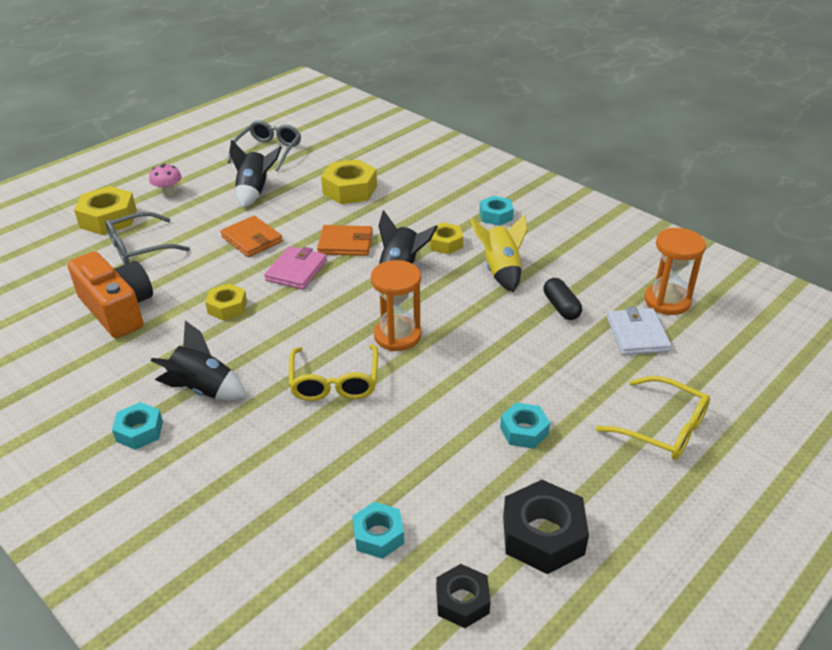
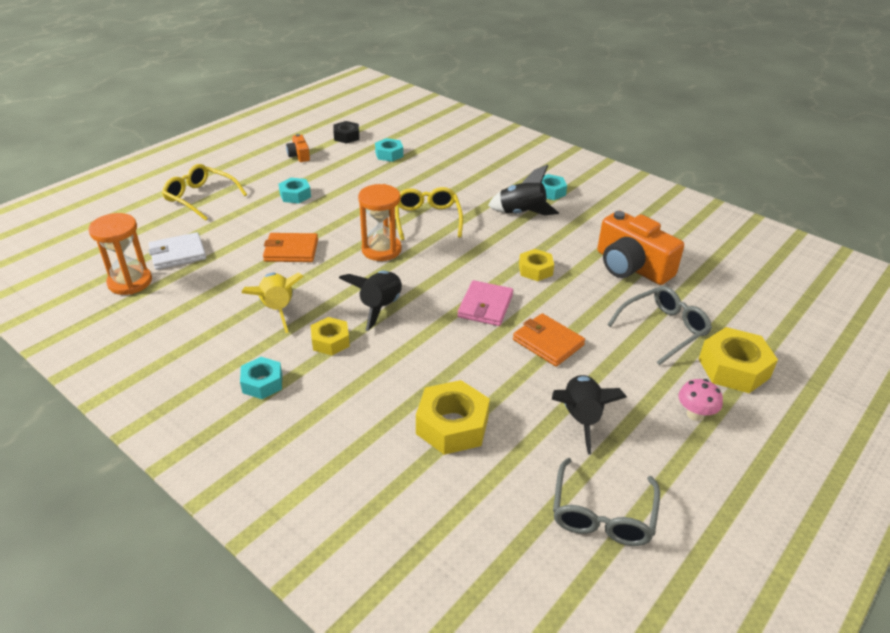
camera: 175 degrees right, 0 degrees up
orange wallet [317,225,373,256] -> orange wallet moved to [263,233,318,262]
black nut [503,480,589,574] -> orange camera [286,134,310,162]
black capsule [543,278,582,320] -> none
white wallet [607,307,671,355] -> white wallet turned 75 degrees clockwise [148,232,206,270]

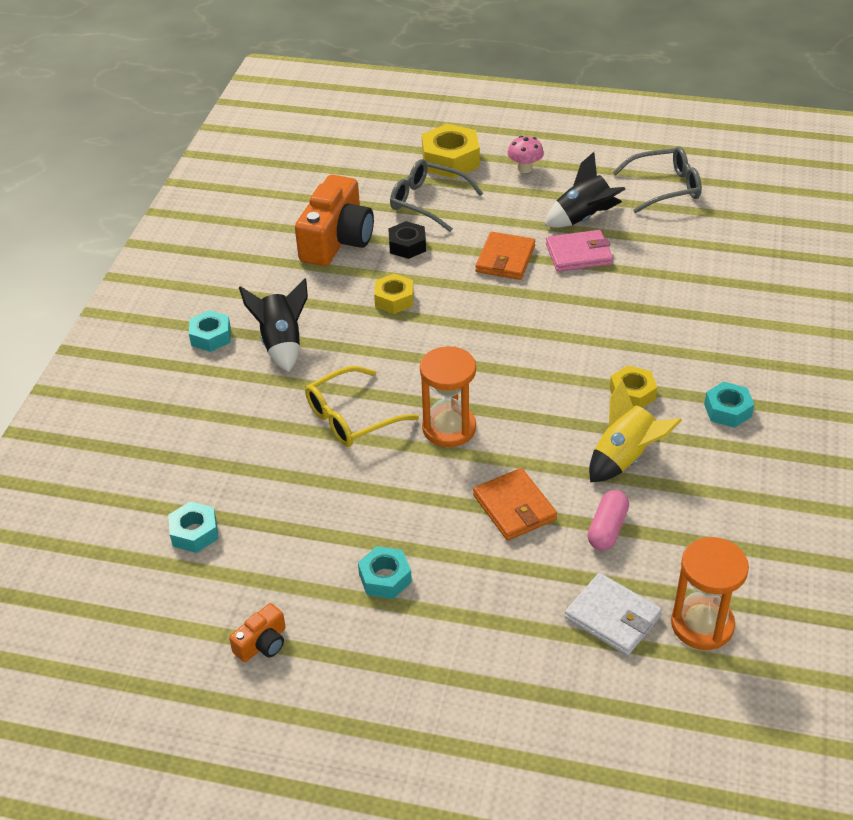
camera: 115 degrees left, 5 degrees up
yellow glasses [162,164,247,221] -> none
black nut [333,121,359,143] -> black nut moved to [388,221,426,259]
black rocket [339,271,402,331] -> none
yellow nut [416,380,490,455] -> none
pink wallet [457,280,513,326] -> pink wallet moved to [546,230,613,272]
none -> pink capsule [588,490,629,550]

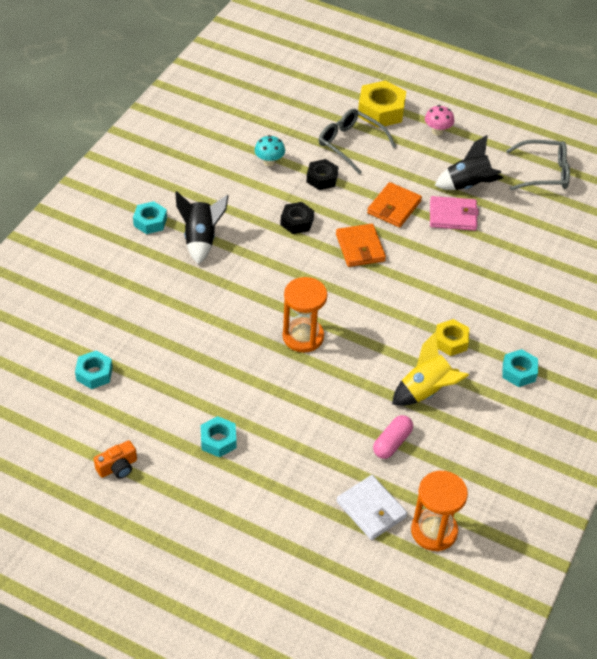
camera: 10 degrees right, 5 degrees up
orange camera [295,175,374,266] -> turquoise mushroom [255,135,285,166]
yellow glasses [305,366,419,447] -> none
yellow nut [374,273,414,314] -> black nut [280,202,314,234]
orange wallet [473,468,557,541] -> orange wallet moved to [336,224,386,267]

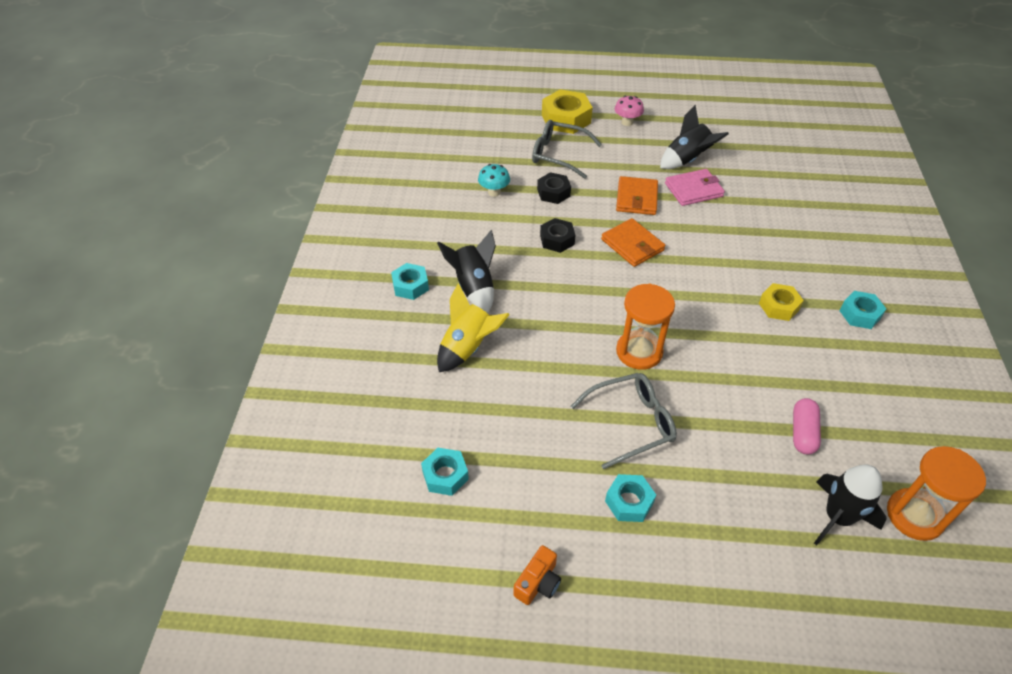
camera: 20 degrees left, 0 degrees up
white wallet [337,475,407,540] -> black rocket [814,465,886,545]
yellow rocket [392,333,469,406] -> yellow rocket moved to [437,283,510,372]
grey glasses [506,140,570,190] -> grey glasses moved to [571,373,677,469]

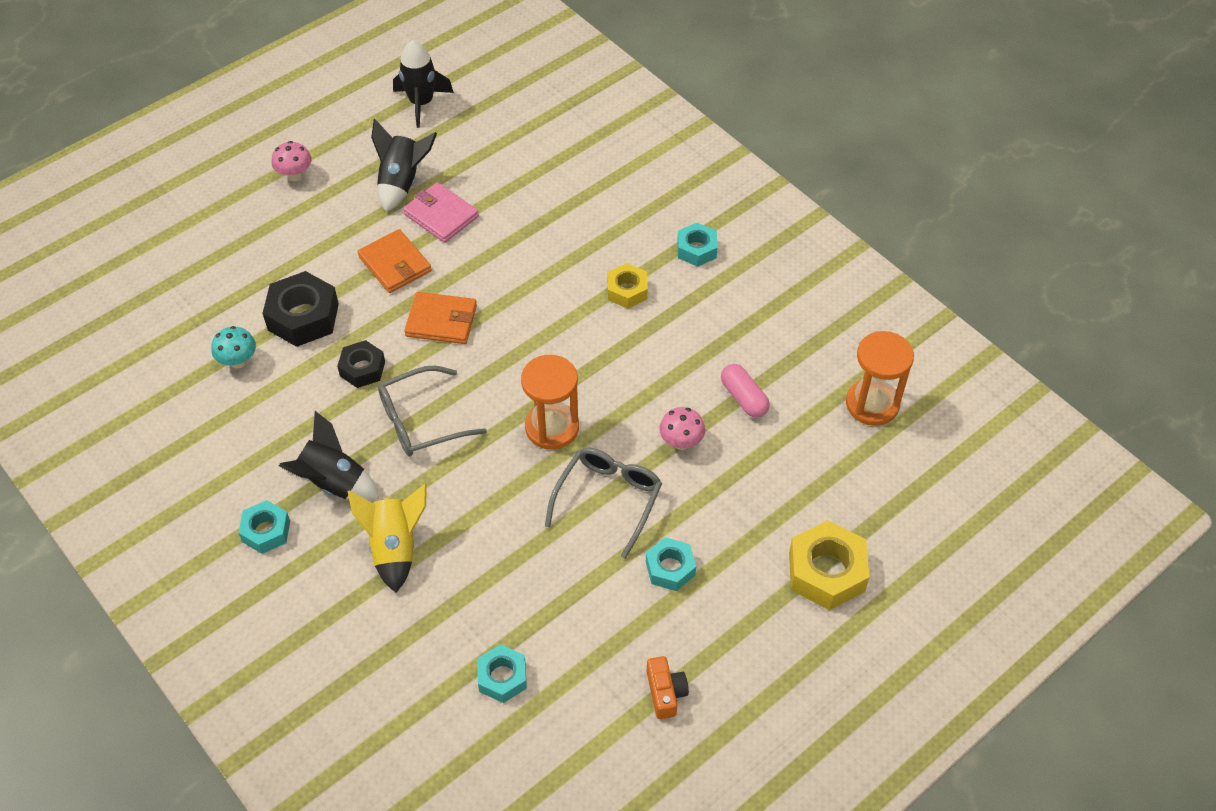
camera: 45 degrees left, 5 degrees up
grey glasses [532,120,602,179] -> grey glasses moved to [378,366,487,456]
black nut [537,172,571,204] -> black nut [262,271,339,347], size x1.63
yellow nut [542,89,593,134] -> yellow nut moved to [789,520,870,610]
pink wallet [665,169,725,206] -> pink wallet turned 75 degrees counterclockwise [403,182,479,243]
black rocket [814,465,886,545] -> black rocket moved to [393,40,454,128]
none -> pink mushroom [659,407,705,450]

